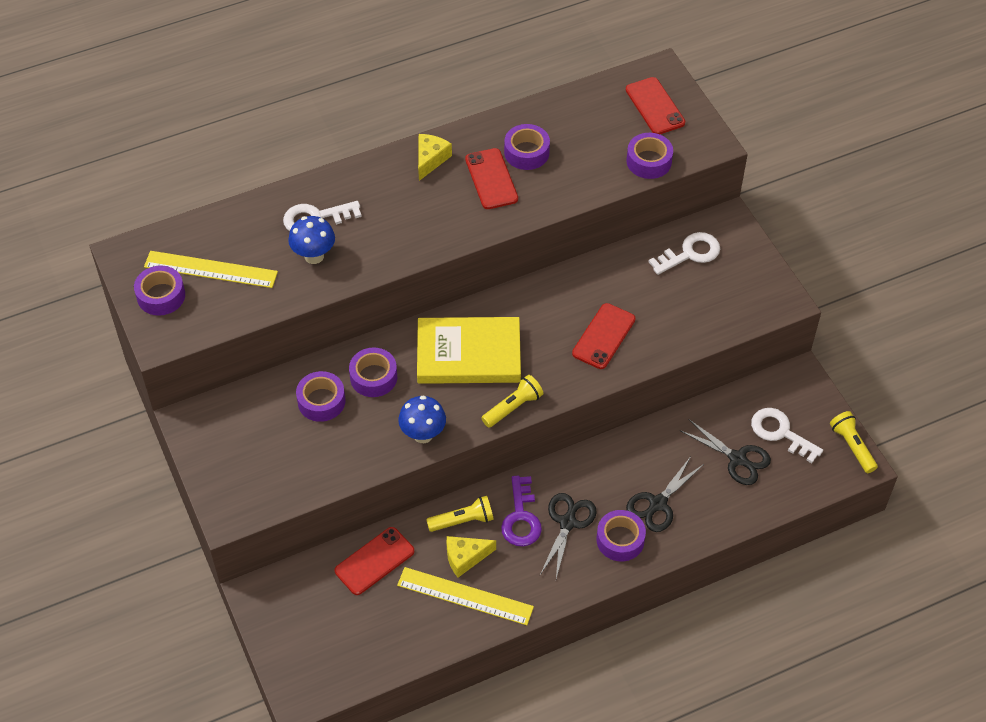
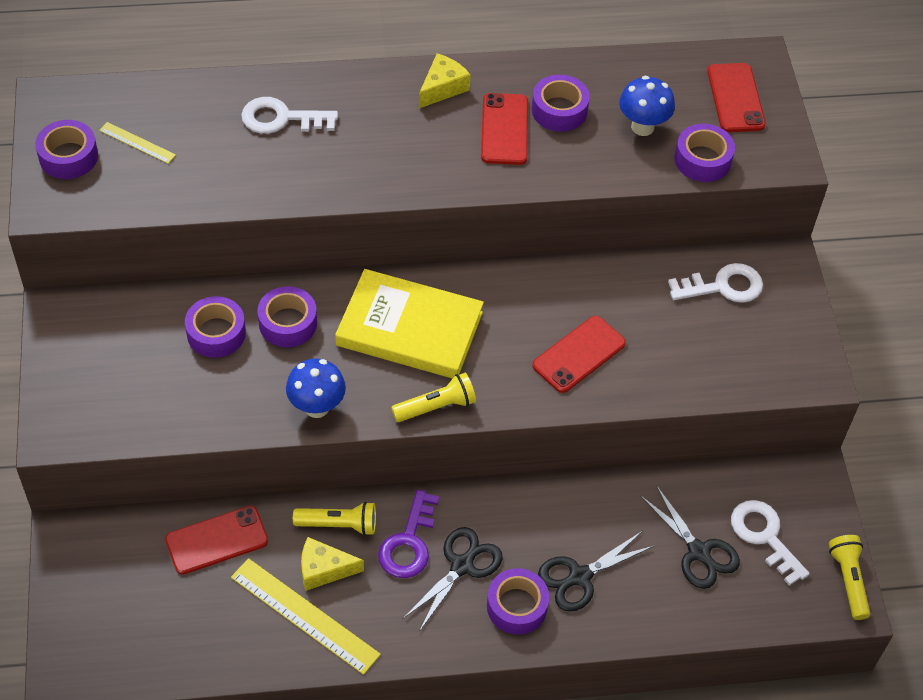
camera: 15 degrees right, 0 degrees up
yellow ruler [144,251,278,288] -> yellow ruler [99,122,176,164], size x0.52
blue mushroom [288,216,335,264] -> blue mushroom moved to [619,76,675,136]

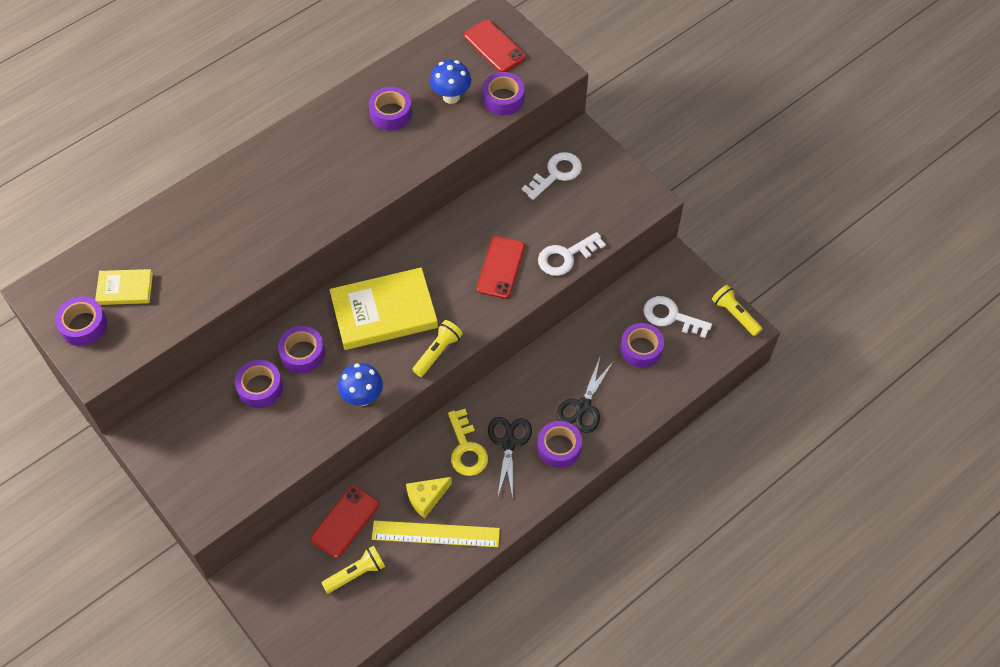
camera: 30 degrees left, 5 degrees up
yellow ruler [99,122,176,164] -> yellow book [95,269,153,305]
white key [241,97,338,134] -> white key moved to [538,232,606,276]
yellow flashlight [293,502,376,536] -> yellow flashlight moved to [322,546,385,593]
purple key [378,489,439,578] -> yellow key [448,409,488,476]
yellow cheese [419,53,471,108] -> none
red phone [481,93,528,165] -> none
black scissors [641,485,740,589] -> purple tape [621,323,664,368]

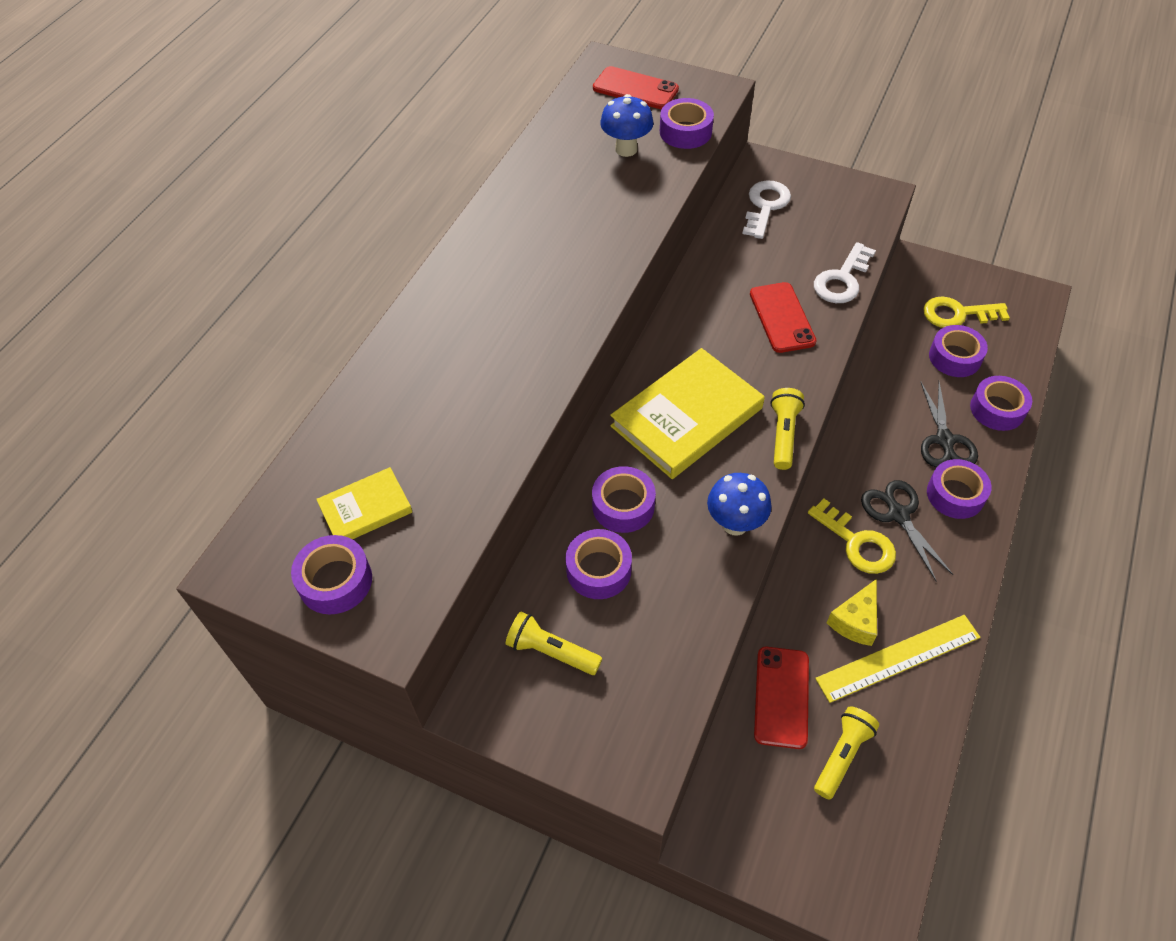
camera: 25 degrees left, 5 degrees down
purple tape [369,87,412,131] -> purple tape moved to [970,376,1032,431]
white key [643,296,712,338] -> yellow key [923,296,1010,328]
yellow flashlight [712,285,763,336] -> yellow flashlight moved to [506,612,602,675]

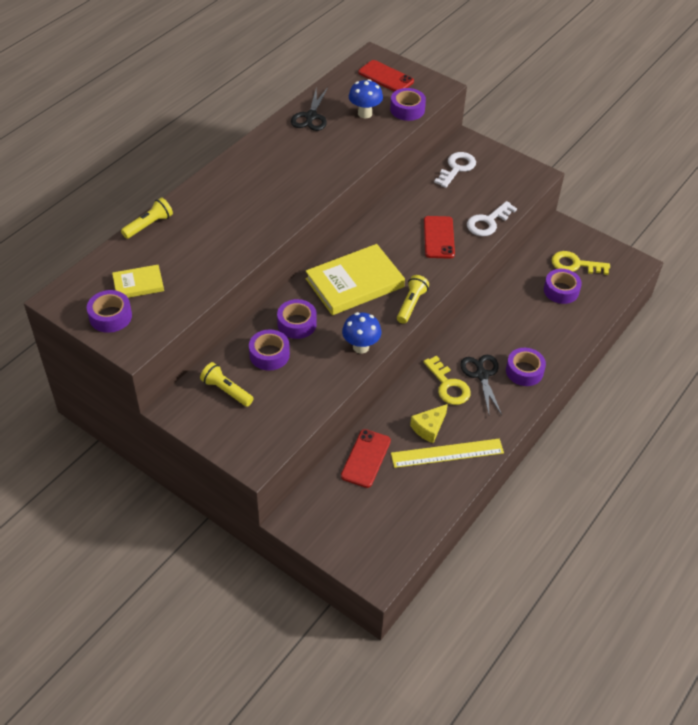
camera: 10 degrees right, 5 degrees down
yellow flashlight [814,707,879,800] -> yellow flashlight moved to [121,198,173,239]
black scissors [920,381,978,467] -> black scissors moved to [291,86,328,131]
purple tape [970,376,1032,431] -> none

